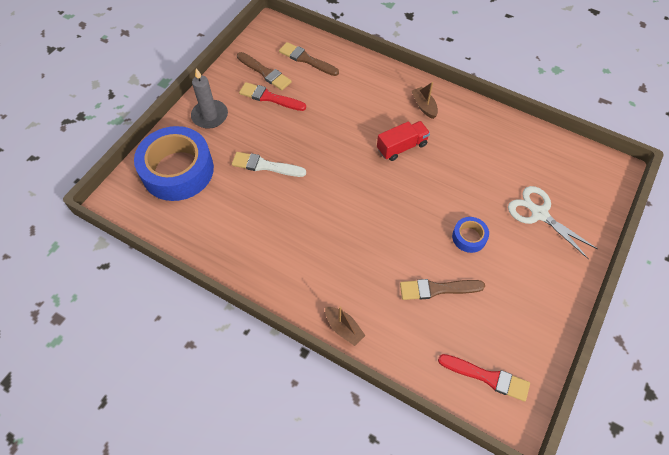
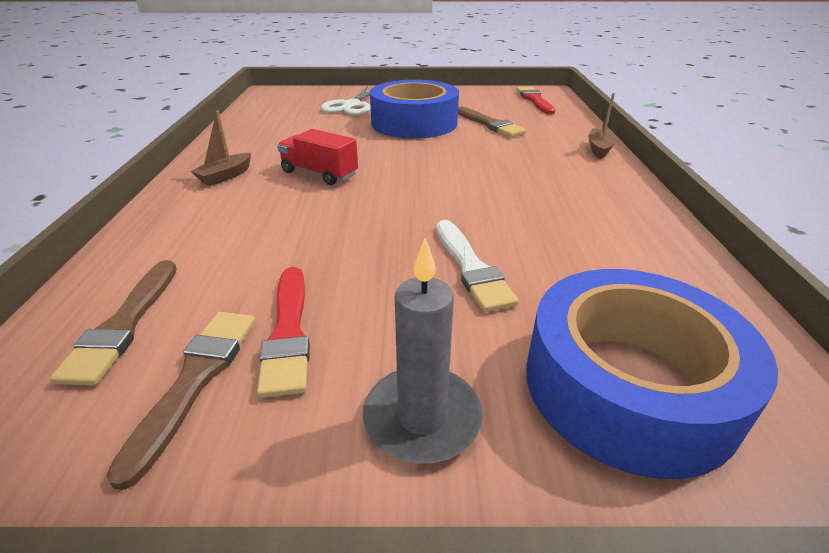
camera: 120 degrees left, 25 degrees down
blue tape [452,217,489,253] -> blue tape [370,80,459,138], size x2.24

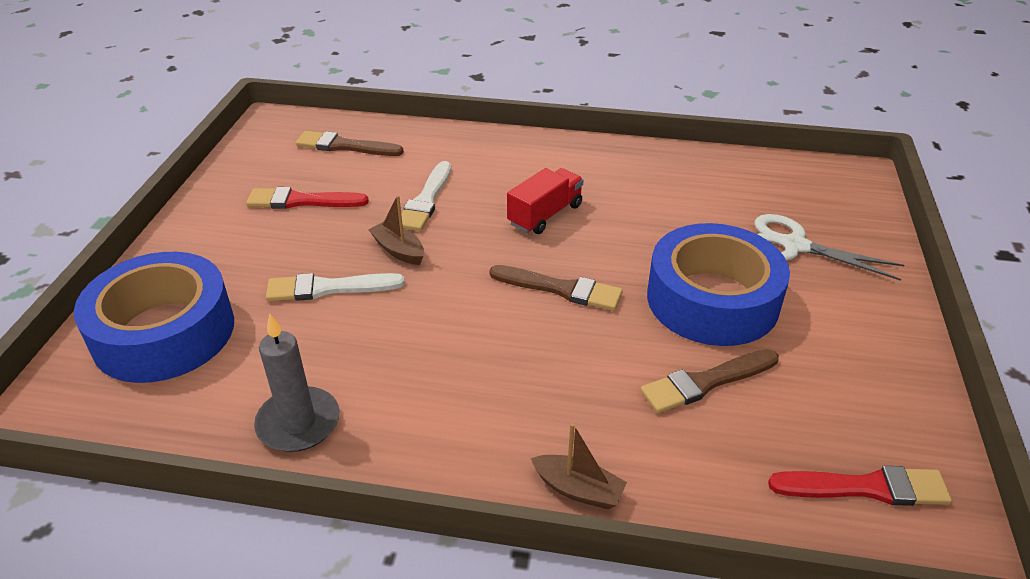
camera: 100 degrees right, 5 degrees up
brown brush [106,312,256,490] -> brown brush moved to [489,265,623,311]
brown boat [191,111,251,186] -> brown boat moved to [369,195,424,265]
grey candle [363,238,483,464] -> grey candle moved to [254,313,340,452]
none -> white brush [401,161,451,231]

